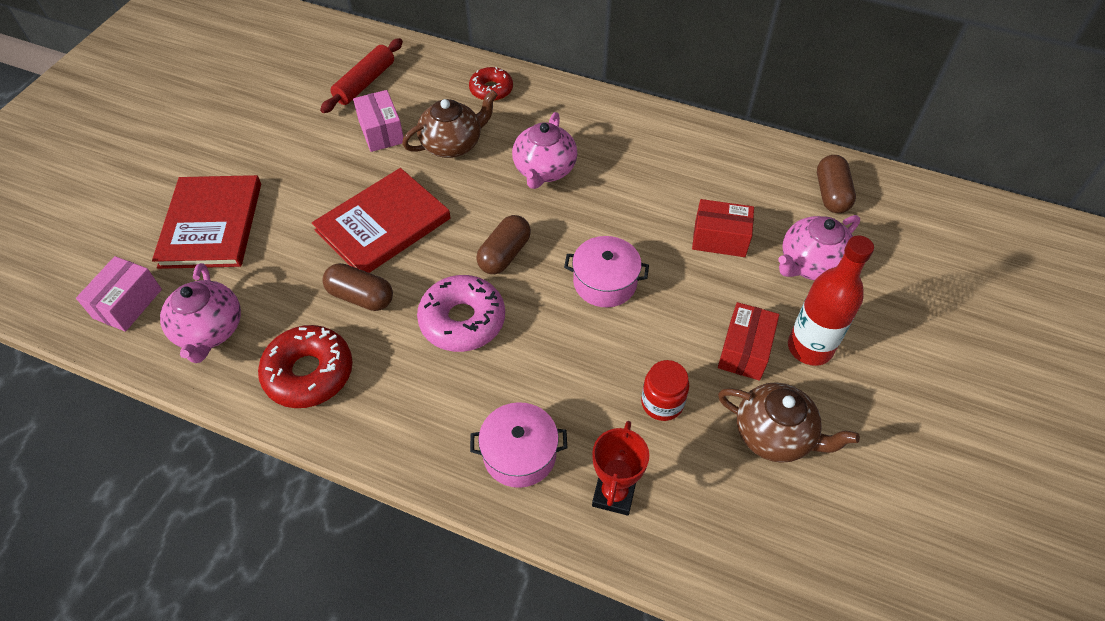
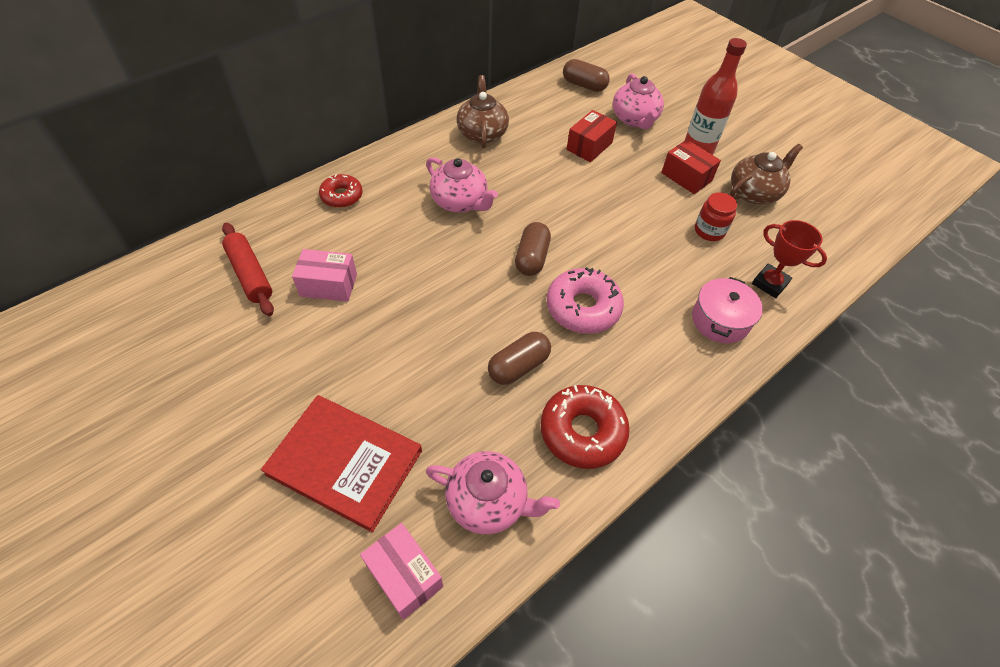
camera: 65 degrees left, 0 degrees up
red book [312,168,451,273] -> none
brown teapot [402,90,498,158] -> brown teapot moved to [456,75,509,148]
brown capsule [476,215,531,274] -> brown capsule turned 45 degrees clockwise [515,222,551,276]
pink pot [564,236,649,307] -> none

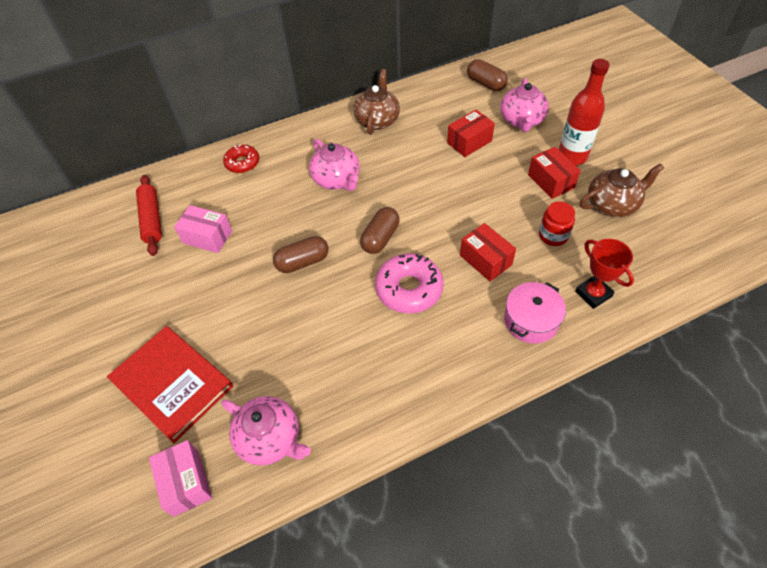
camera: 20 degrees right, 0 degrees up
brown capsule [488,332,551,385] -> brown capsule moved to [273,236,329,273]
red donut [541,385,630,469] -> none
none -> red box [460,223,516,281]

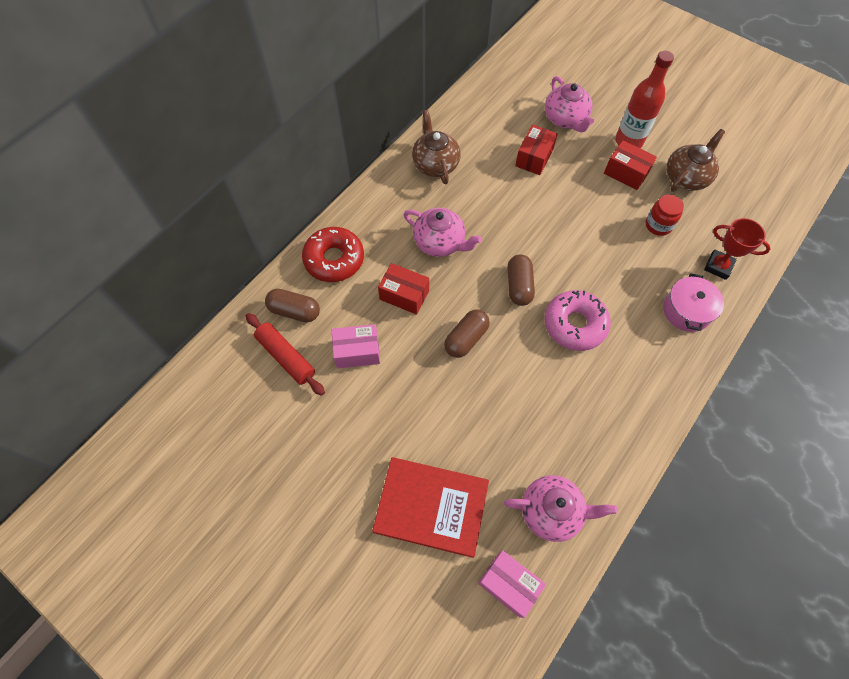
camera: 30 degrees left, 10 degrees up
red donut [223,145,259,173] -> red donut [302,227,364,282], size x1.58
red box [460,223,516,281] -> red box moved to [378,263,429,315]
brown capsule [467,59,508,91] -> brown capsule moved to [265,289,320,322]

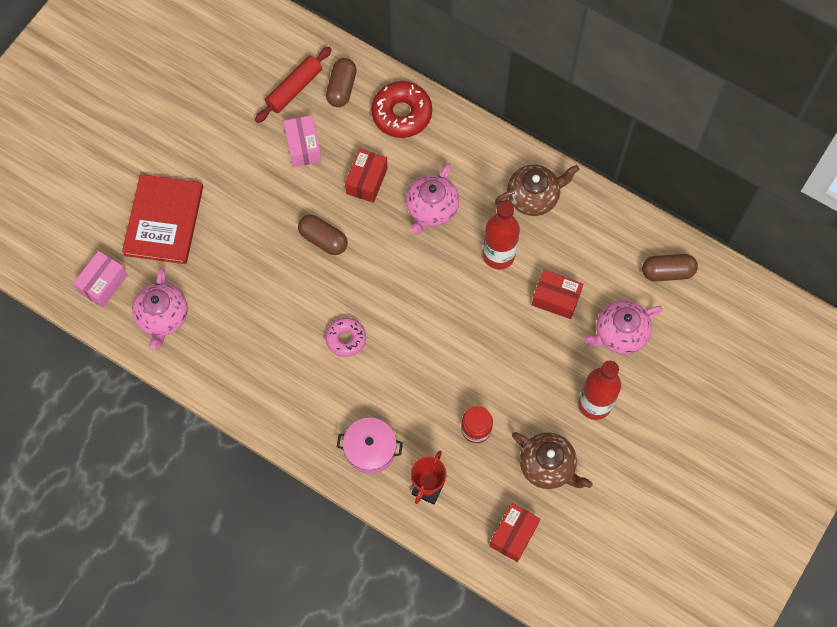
camera: 85 degrees right, 5 degrees up
brown capsule [508,254,535,306] -> brown capsule moved to [642,254,698,281]
pink donut [545,290,611,351] -> pink donut [325,318,366,357], size x0.63
red box [604,140,657,190] -> red box moved to [489,503,540,562]
none -> red bottle [483,201,520,270]

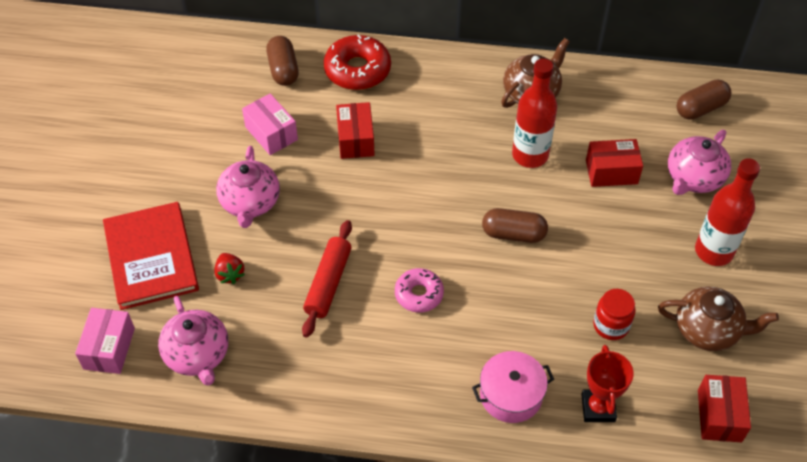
camera: 25 degrees left, 15 degrees down
red rolling pin [255,47,332,123] -> red rolling pin moved to [302,220,352,337]
brown capsule [298,215,348,255] -> brown capsule moved to [482,208,548,243]
pink teapot [406,163,459,234] -> pink teapot moved to [216,146,280,228]
none -> red strawberry [214,253,245,284]

